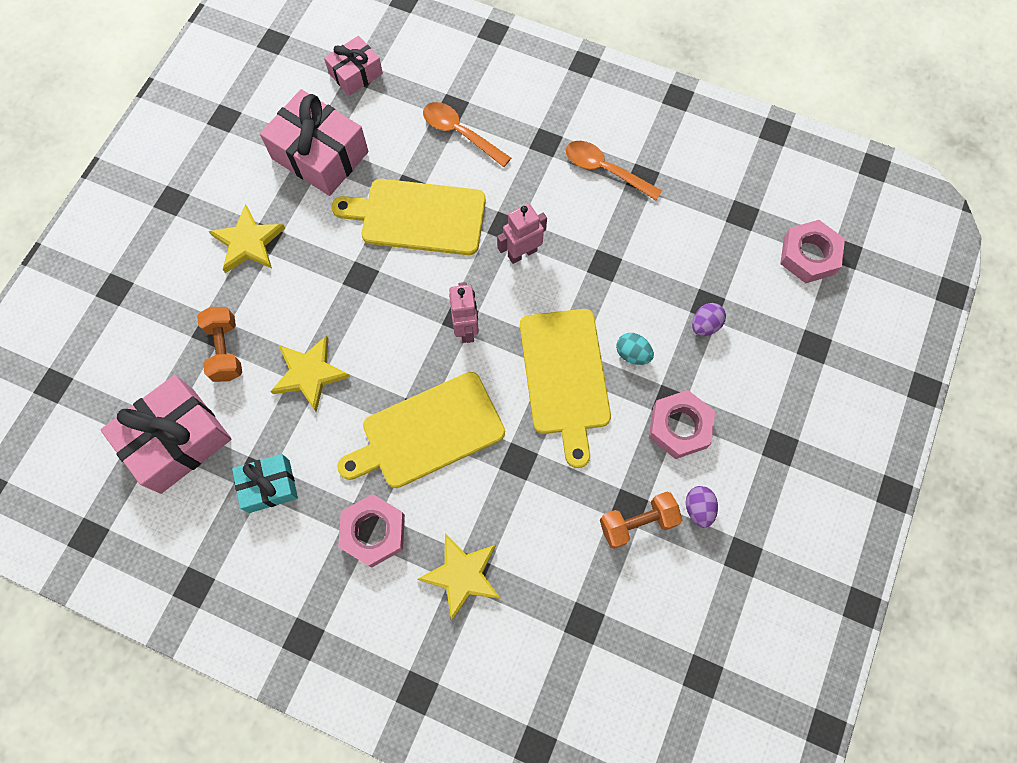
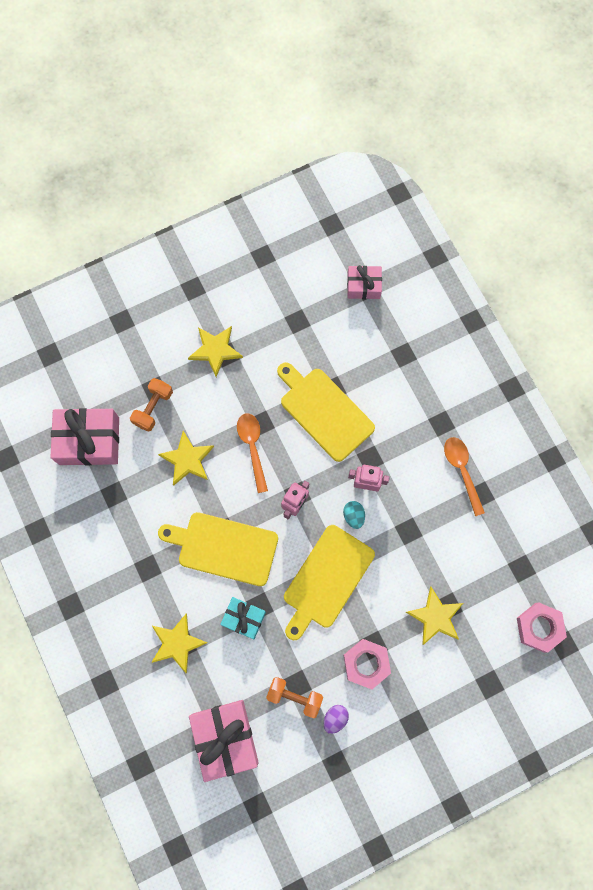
camera: 40 degrees right, 5 degrees up
turquoise gift [232,454,298,513] -> turquoise gift moved to [220,597,266,639]
pink gift [260,89,368,196] -> pink gift moved to [189,700,259,782]
pink nut [338,494,405,568] -> none
orange spoon [423,102,511,167] -> orange spoon moved to [237,413,268,493]
turquoise egg [616,333,654,365] -> turquoise egg moved to [343,501,365,529]
purple egg [692,303,726,336] -> yellow star [406,587,463,645]

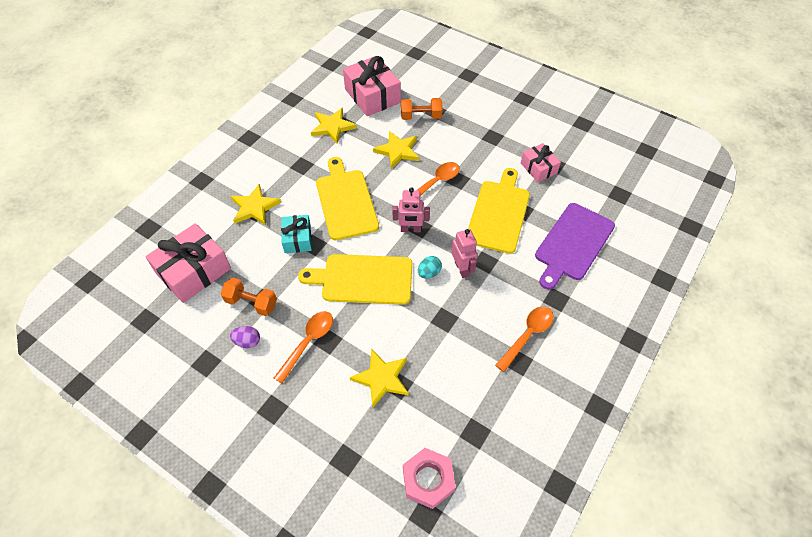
camera: 60 degrees right, 20 degrees down
yellow star [188,326,243,377] -> yellow star moved to [311,108,357,143]
orange dumbbell [266,677,323,718] -> orange dumbbell turned 60 degrees counterclockwise [221,277,277,316]
pink nut [343,639,391,690] -> orange spoon [274,311,333,383]
pink gift [347,265,382,299] -> pink gift moved to [521,143,561,182]
none -> purple cutting board [535,203,615,289]

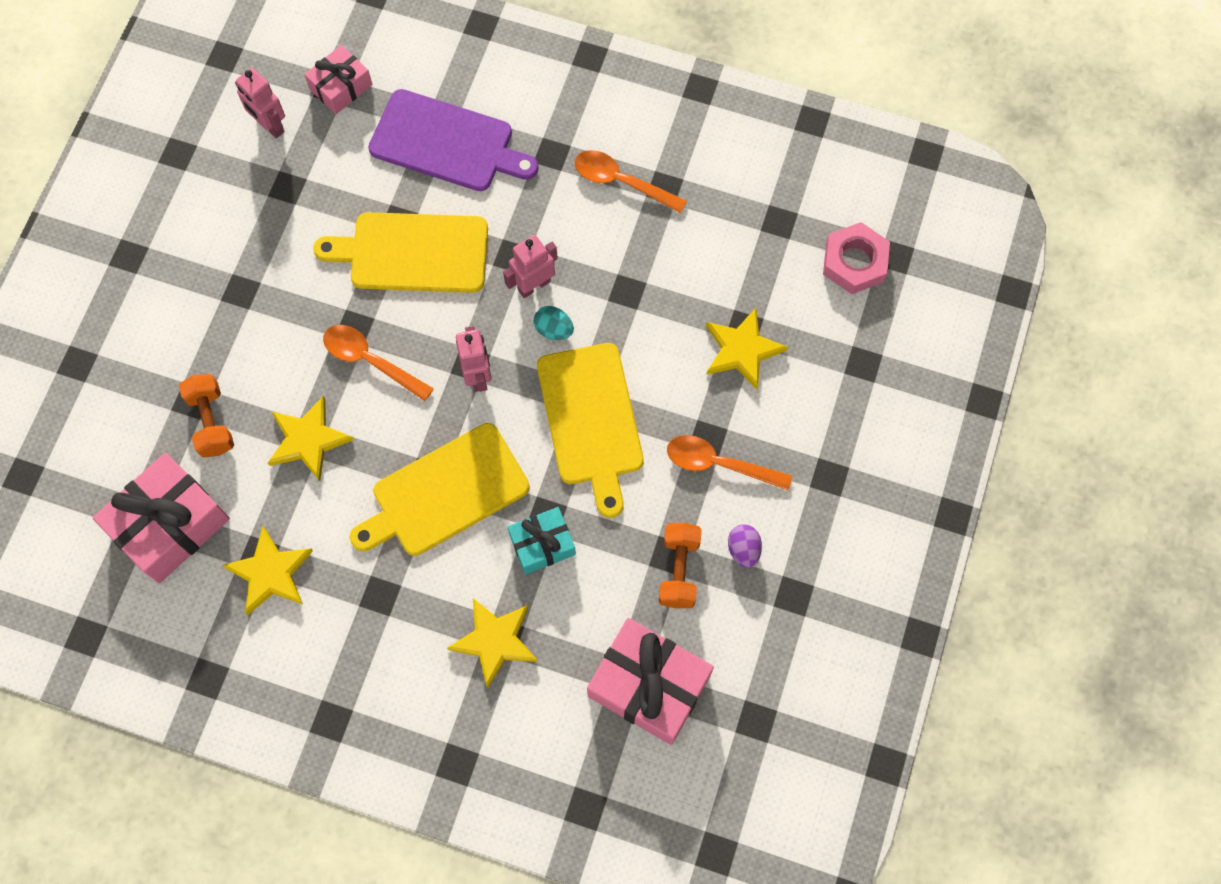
camera: 105 degrees left, 15 degrees up
pink gift [521,143,561,182] -> pink gift moved to [304,45,372,114]
none -> pink robot [235,68,285,138]

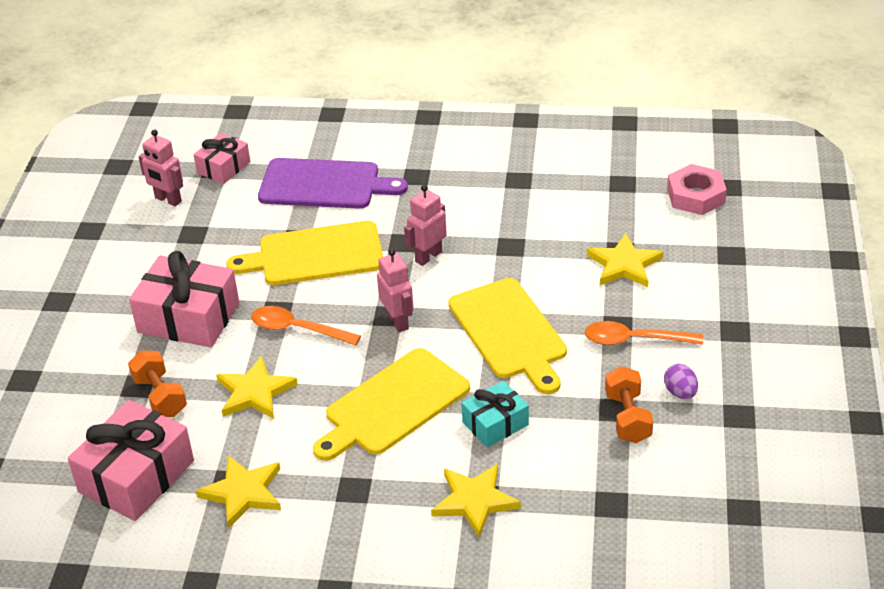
camera: 10 degrees left, 30 degrees down
turquoise egg [534,306,574,340] -> none
orange spoon [574,150,687,213] -> none
pink gift [587,618,714,745] -> pink gift moved to [129,251,239,347]

